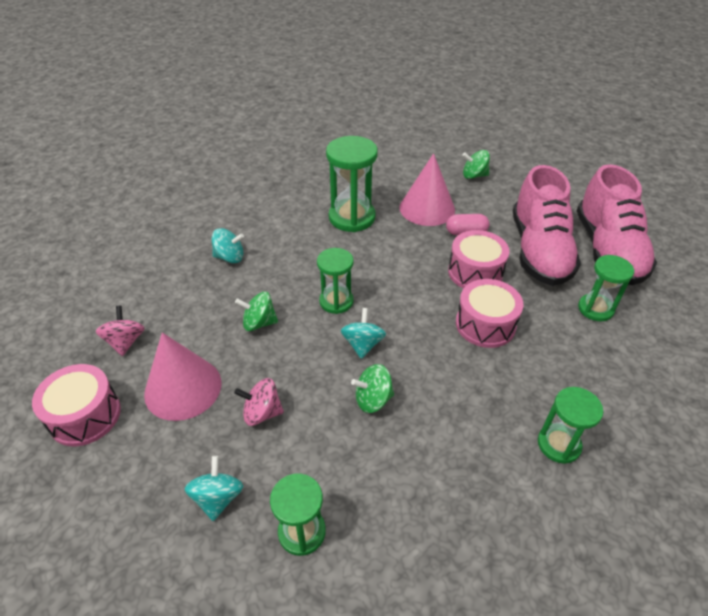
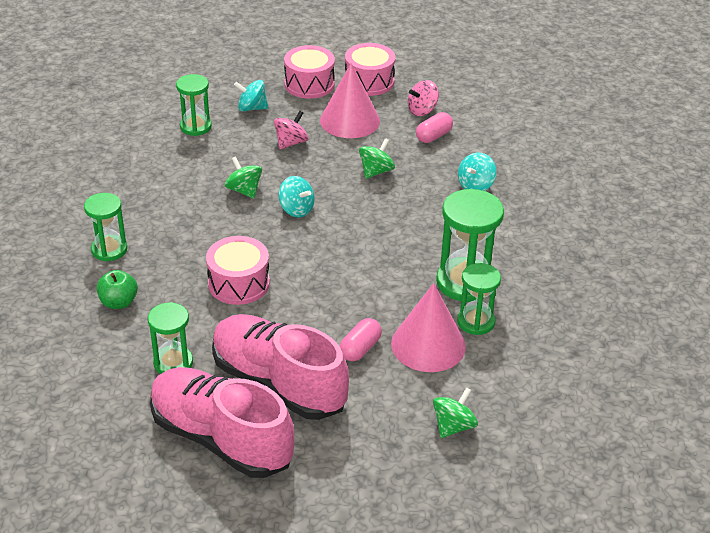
camera: 125 degrees right, 5 degrees down
pink spinning top [96,305,145,356] -> pink spinning top turned 120 degrees clockwise [408,80,439,116]
turquoise spinning top [184,456,243,521] -> turquoise spinning top turned 150 degrees clockwise [234,80,269,112]
green hourglass [317,248,354,314] -> green hourglass moved to [457,263,501,335]
green spinning top [351,364,394,413] -> green spinning top turned 60 degrees counterclockwise [225,156,262,199]
pink drum [448,230,509,289] -> pink drum moved to [284,45,335,99]
none -> green apple [97,270,138,309]
none -> pink capsule [416,112,453,143]

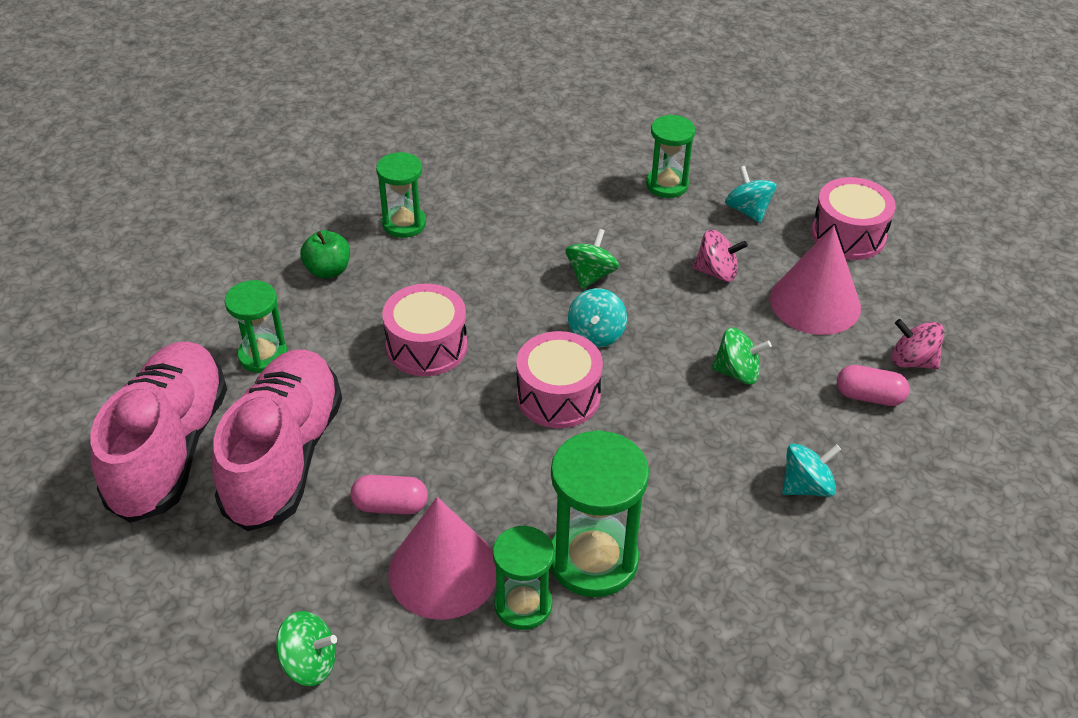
camera: 60 degrees right, 5 degrees up
pink drum [345,43,396,96] -> pink drum moved to [516,331,603,428]
turquoise spinning top [458,153,496,191] -> turquoise spinning top turned 150 degrees clockwise [782,443,841,497]

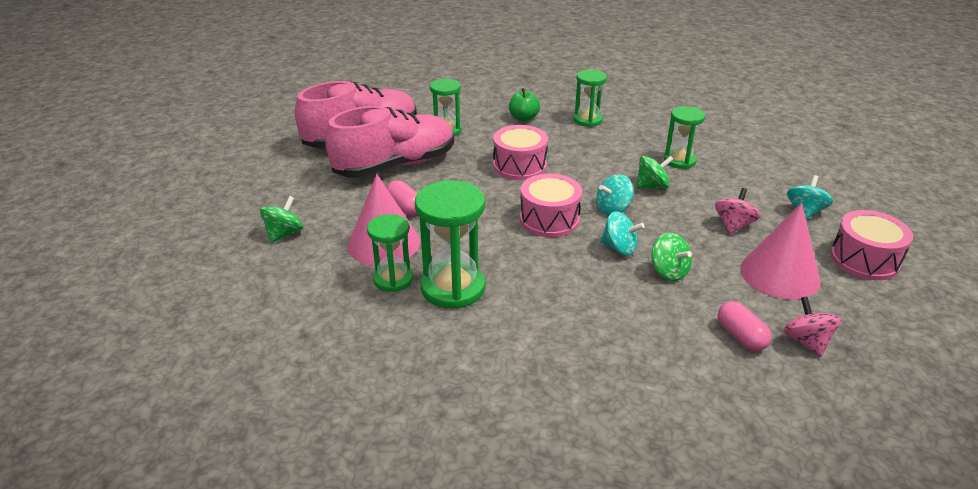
camera: 50 degrees right, 10 degrees down
green spinning top [276,611,337,686] -> green spinning top turned 120 degrees counterclockwise [260,196,303,243]
green hourglass [646,115,695,198] -> green hourglass moved to [664,106,705,169]
pink spinning top [693,230,748,282] -> pink spinning top turned 120 degrees counterclockwise [715,188,760,234]
turquoise spinning top [782,443,841,497] -> turquoise spinning top moved to [600,211,645,256]

